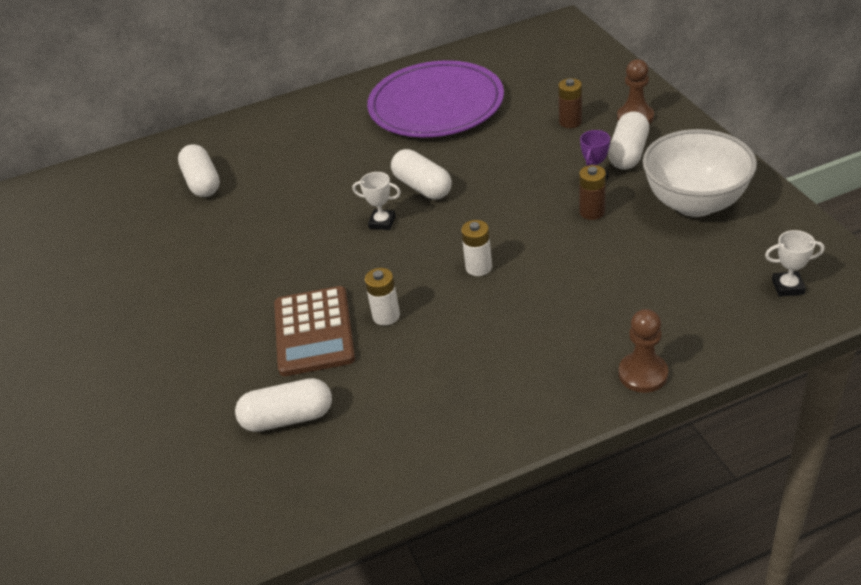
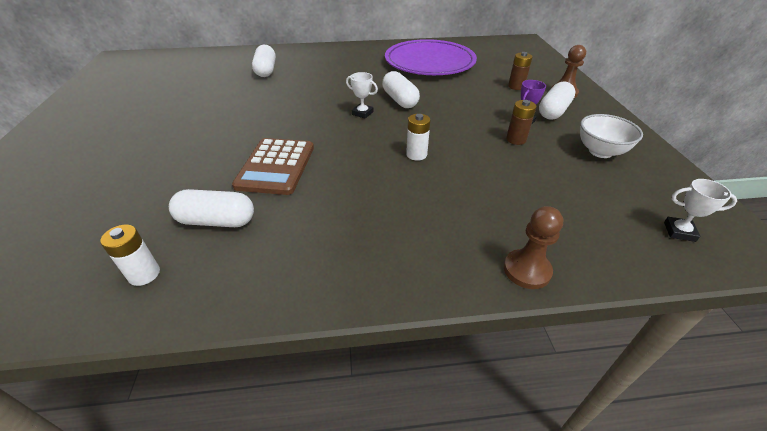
camera: 10 degrees right, 0 degrees up
white battery [365,268,400,325] -> white battery moved to [100,225,160,286]
white bowl [643,129,757,217] -> white bowl [580,114,643,158], size x0.64

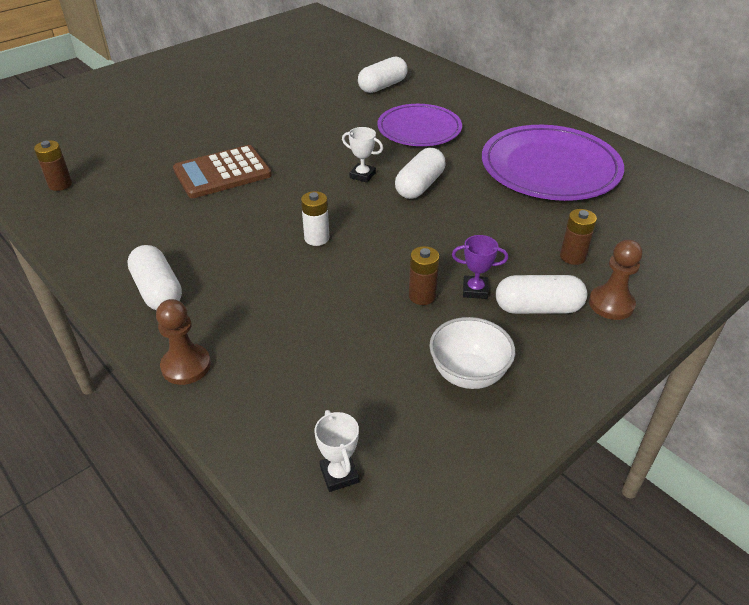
camera: 55 degrees right, 0 degrees up
white battery [100,225,160,286] -> brown battery [34,140,72,191]
white capsule [169,189,254,227] -> white capsule moved to [127,245,182,310]
white trophy [346,72,378,119] -> white trophy turned 60 degrees counterclockwise [342,127,383,183]
none -> purple plate [377,104,462,146]

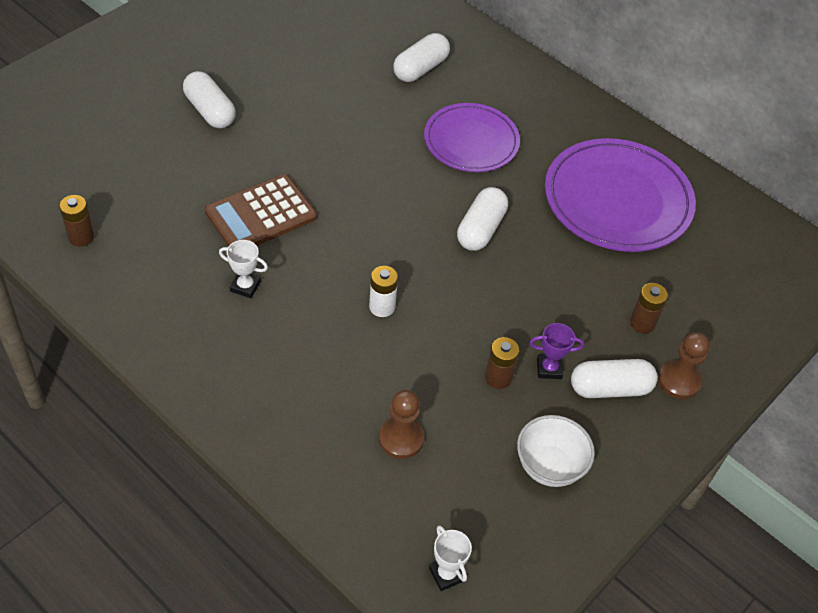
camera: 10 degrees left, 10 degrees up
white capsule [127,245,182,310] -> white capsule moved to [183,71,236,128]
brown pawn [156,299,211,385] -> brown pawn moved to [379,390,424,459]
white trophy [342,127,383,183] -> white trophy moved to [219,240,268,298]

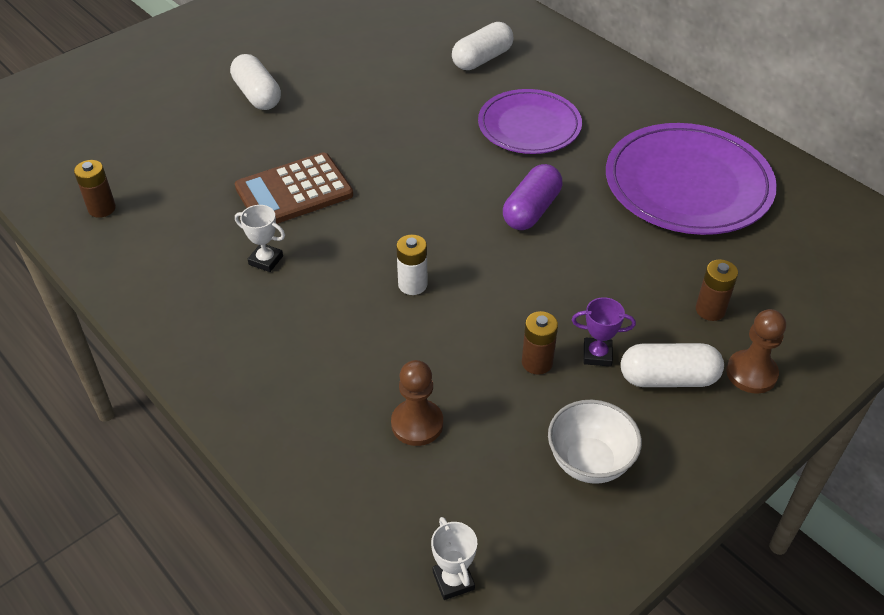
camera: 10 degrees right, 5 degrees down
white capsule [457,187,508,251] -> purple capsule [503,164,562,230]

